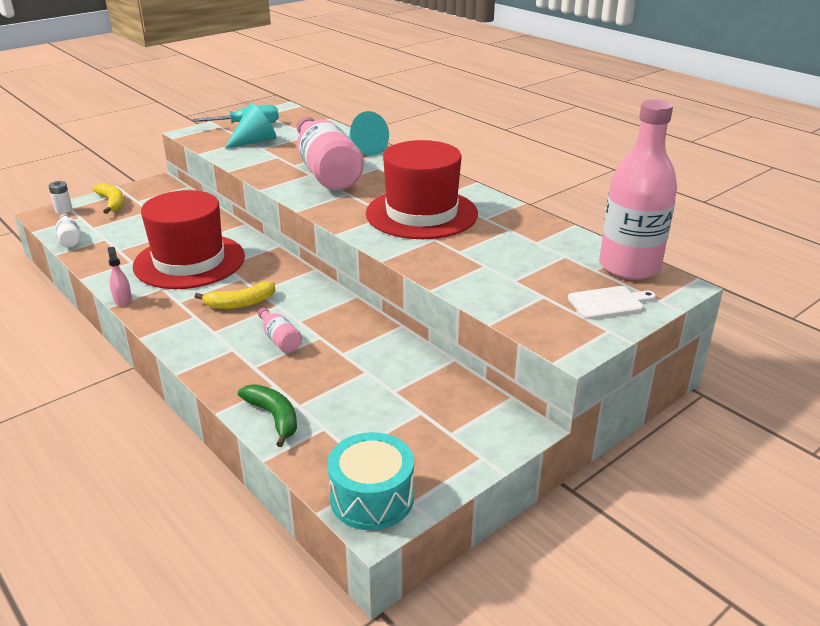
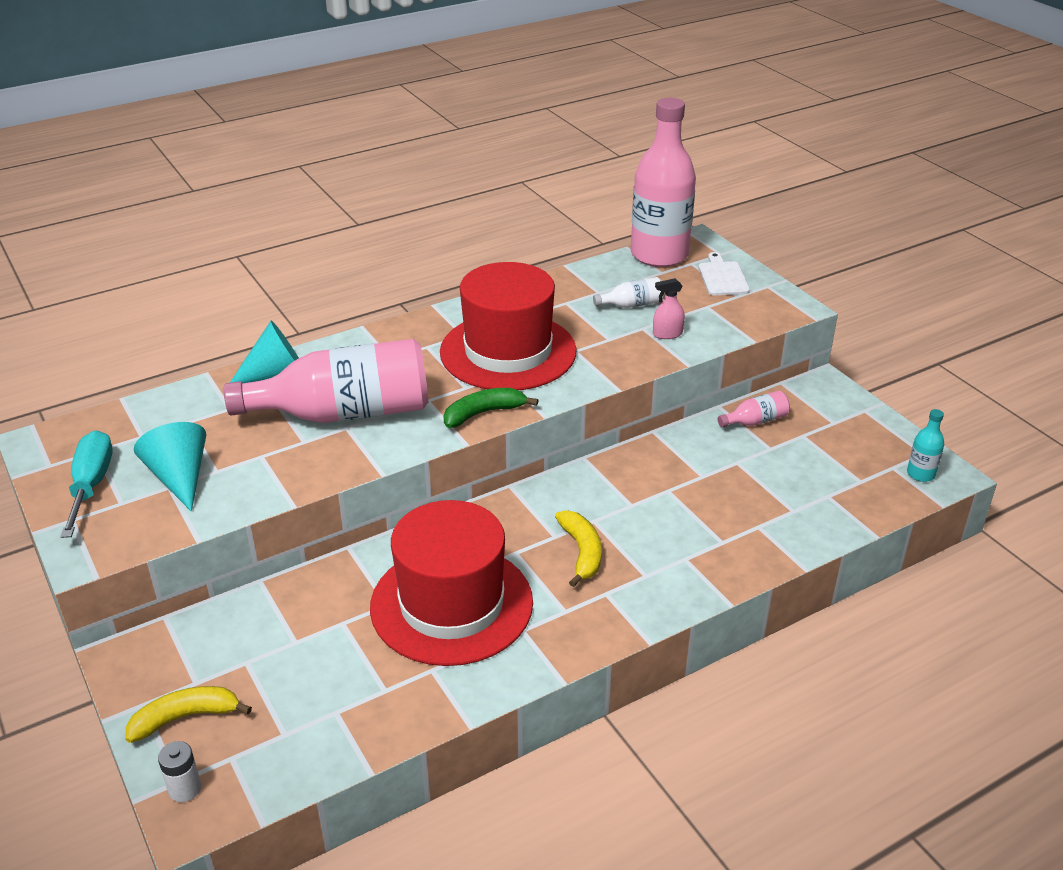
camera: 80 degrees left, 5 degrees up
white bottle [56,214,80,248] -> white bottle moved to [593,277,664,308]
pink spray bottle [108,247,132,306] -> pink spray bottle moved to [653,278,685,339]
green banana [238,384,297,447] -> green banana moved to [444,388,539,428]
pink bottle [258,308,302,353] -> pink bottle moved to [718,390,790,427]
turquoise drum [327,432,414,530] -> turquoise bottle [907,409,944,482]

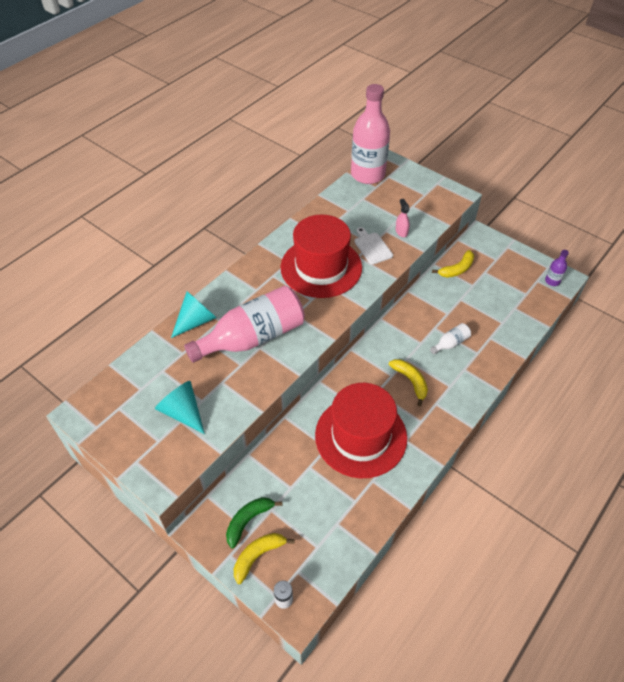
camera: 20 degrees left, 15 degrees up
turquoise screwdriver [60,431,113,538] -> none
green banana [444,388,539,428] -> green banana moved to [226,497,282,549]
white bottle [593,277,664,308] -> white bottle moved to [430,323,471,354]
pink spray bottle [653,278,685,339] -> pink spray bottle turned 105 degrees clockwise [395,199,410,237]
white cutting board [698,252,750,295] -> white cutting board moved to [354,227,393,265]
pink bottle [718,390,790,427] -> yellow banana [432,250,474,278]
turquoise bottle [907,409,944,482] -> purple bottle [545,250,569,286]

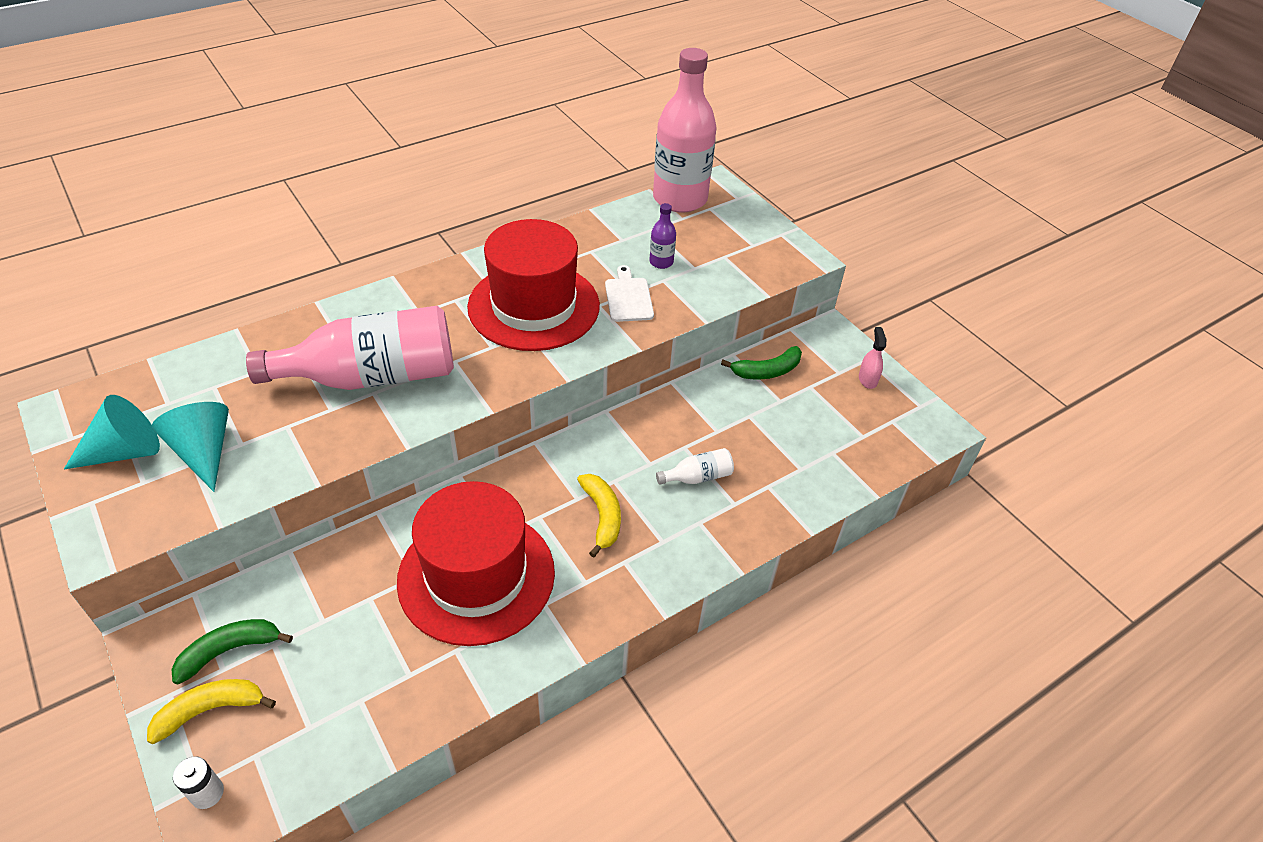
camera: 15 degrees right, 5 degrees down
turquoise cone [171,291,217,338] -> turquoise cone moved to [64,395,160,469]
pink spray bottle [395,199,410,237] -> pink spray bottle moved to [859,327,886,389]
yellow banana [432,250,474,278] -> green banana [721,346,802,380]
purple bottle [545,250,569,286] -> purple bottle moved to [649,203,676,269]

